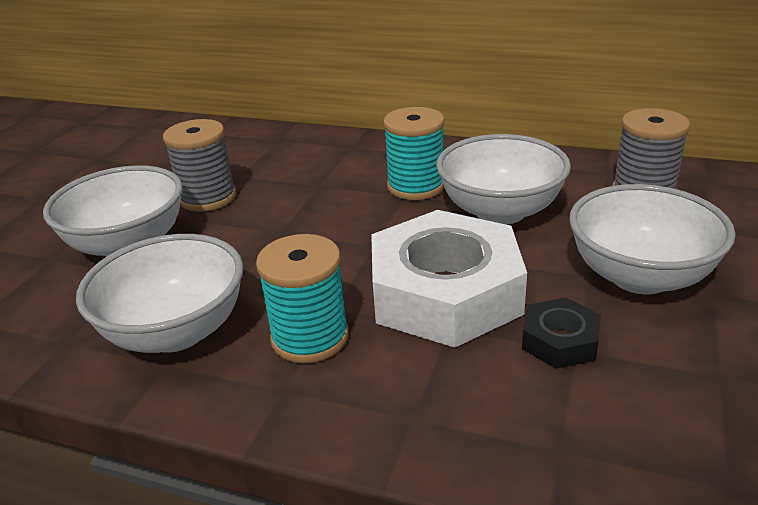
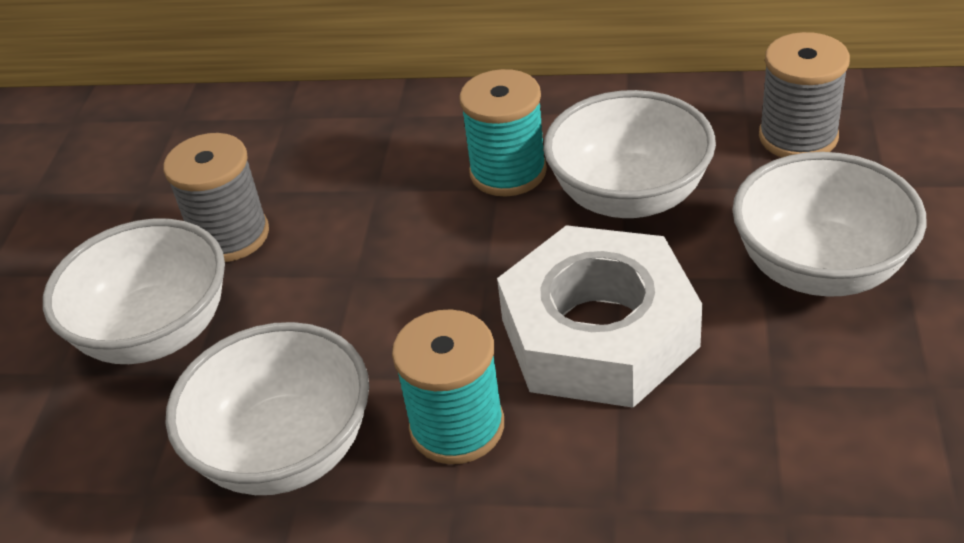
camera: 10 degrees left, 10 degrees up
black nut [522,297,601,369] -> none

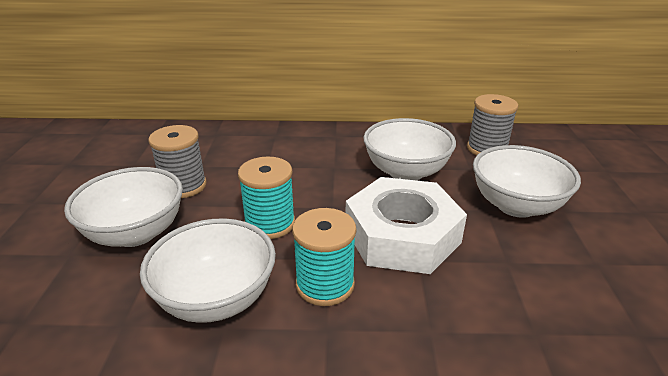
camera: 10 degrees left, 10 degrees down
turquoise spool [459,69,547,196] -> turquoise spool moved to [238,157,295,239]

